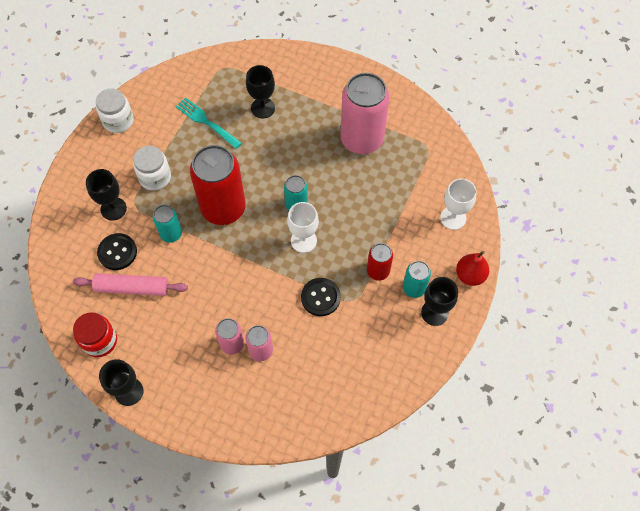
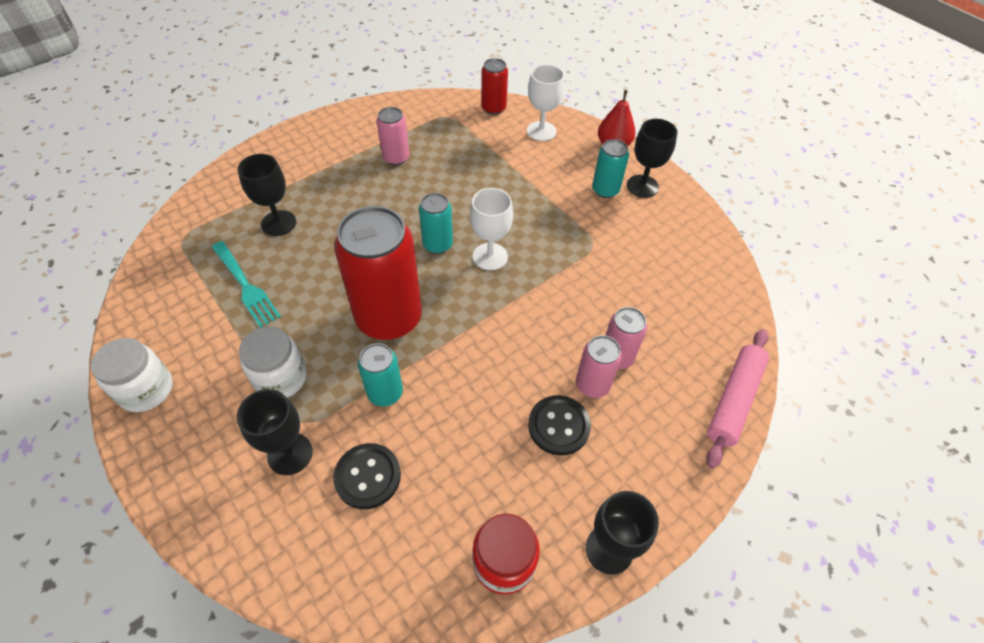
camera: 65 degrees left, 10 degrees down
pink rolling pin [73,273,188,296] -> pink rolling pin moved to [706,329,769,468]
turquoise fork [175,97,242,149] -> turquoise fork turned 105 degrees counterclockwise [212,241,281,328]
black button [301,278,341,316] -> black button moved to [528,395,591,455]
pink can [340,73,389,154] -> pink can [376,107,410,165], size x0.50
red can [367,243,393,280] -> red can moved to [481,58,508,115]

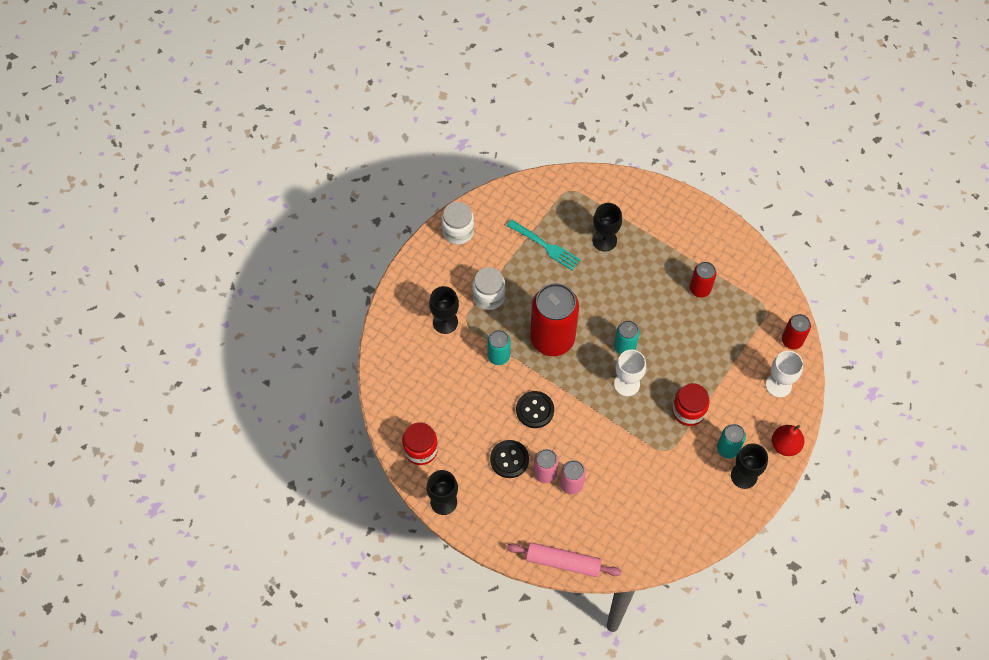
camera: 75 degrees right, 10 degrees up
turquoise fork [212,241,281,328] -> turquoise fork turned 90 degrees counterclockwise [507,219,581,270]
black button [333,443,401,509] -> black button moved to [516,391,554,428]
pink can [376,107,410,165] -> red can [690,262,717,297]
none -> red jar [672,383,710,426]

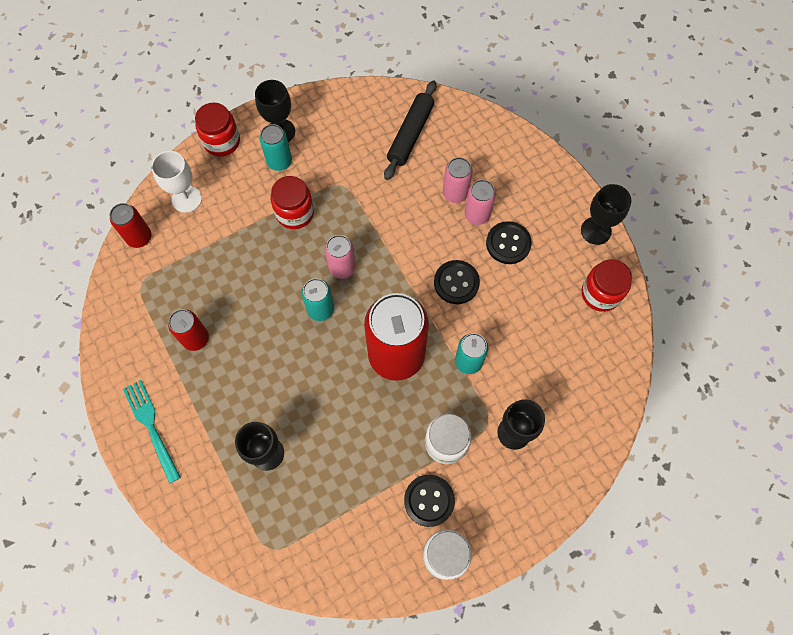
camera: 155 degrees left, 5 degrees up
turquoise fork [507,219,581,270] -> turquoise fork moved to [123,380,181,484]
pink rolling pin [507,542,621,577] -> none
white goblet [614,350,646,396] -> pink can [325,235,356,279]
red pear [772,425,804,456] -> red jar [195,103,240,157]
none -> black rolling pin [384,80,437,180]
none -> black button [404,475,455,527]

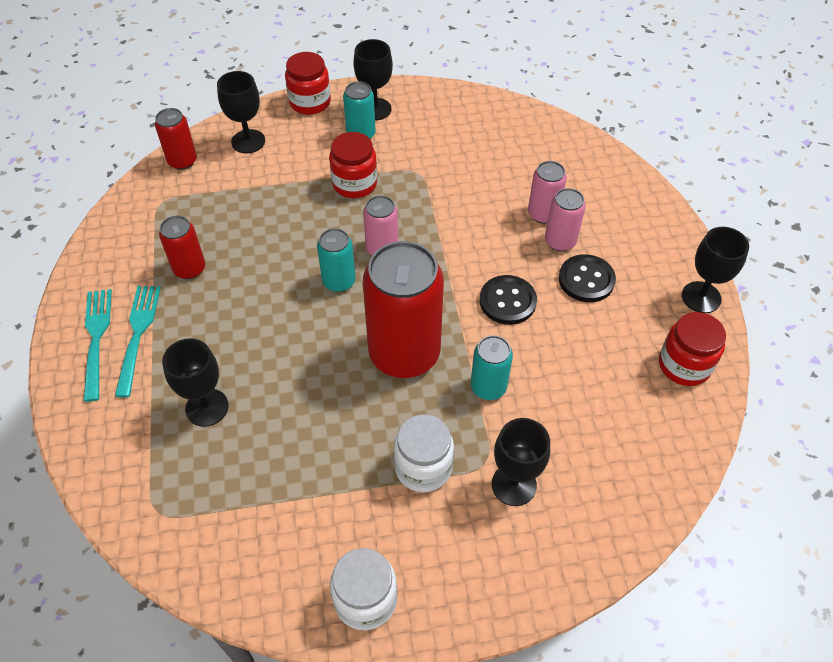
camera: 20 degrees right, 15 degrees down
white goblet [151,151,202,213] -> black goblet [217,71,265,153]
black rolling pin [384,80,437,180] -> none
black button [404,475,455,527] -> none
none -> turquoise fork [115,286,161,397]

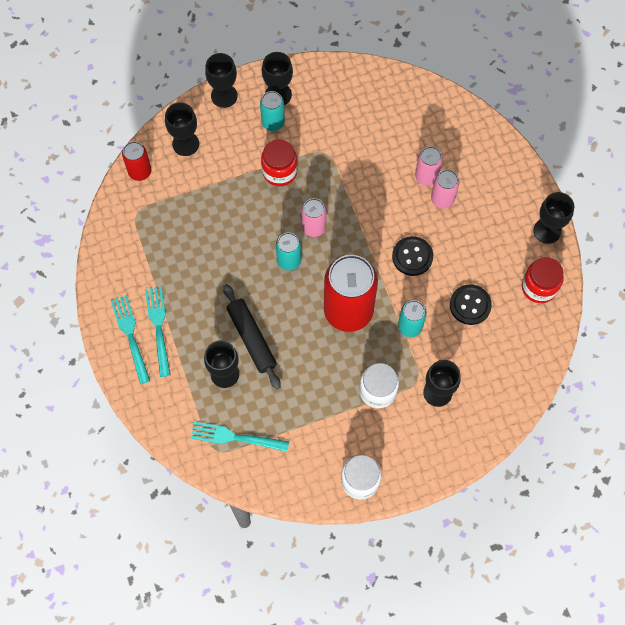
camera: 10 degrees left, 15 degrees up
red can [159,216,205,279] -> none
red jar [285,52,331,115] -> black goblet [205,53,237,108]
black button [559,254,616,302] -> black button moved to [450,284,492,325]
none -> turquoise fork [191,421,289,452]
none -> black rolling pin [223,284,281,389]

